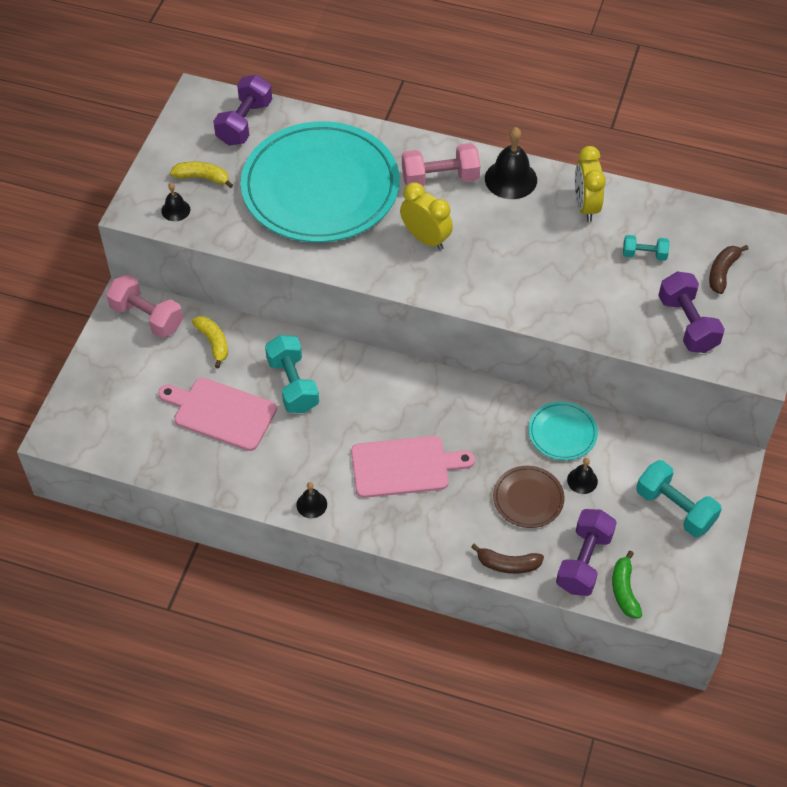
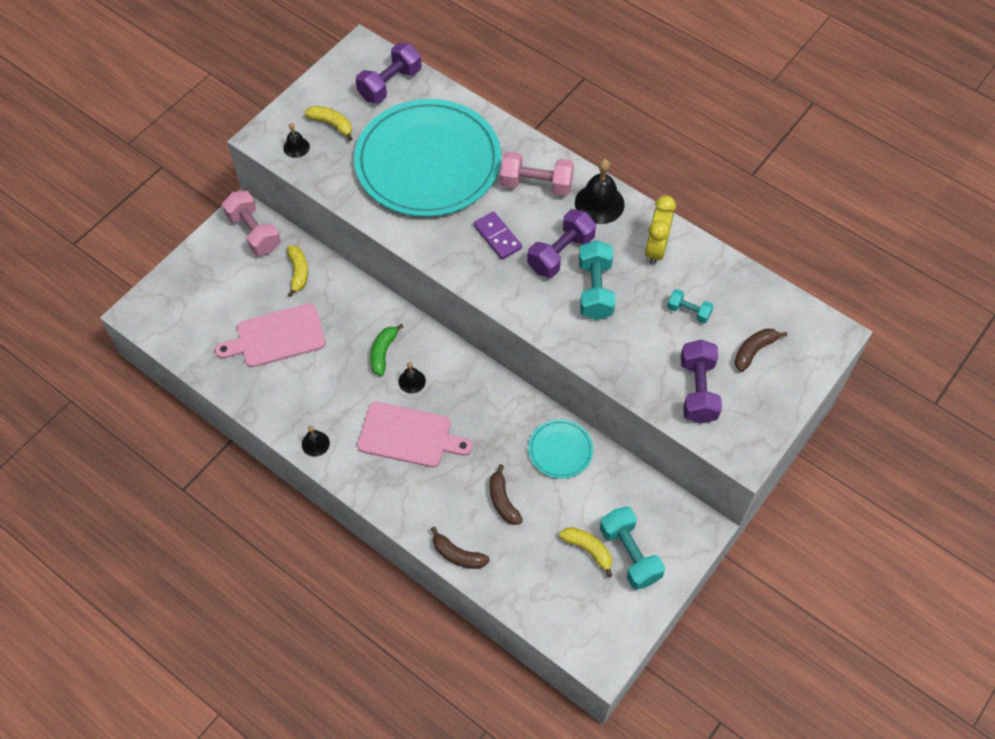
camera: 20 degrees right, 5 degrees up
pink cutting board [158,378,277,451] -> pink cutting board turned 60 degrees counterclockwise [215,303,326,367]
turquoise dumbbell [265,335,319,413] -> turquoise dumbbell moved to [579,240,615,320]
yellow clock [400,182,453,250] -> purple domino [474,211,522,260]
brown plate [493,466,565,528] -> brown banana [490,464,523,525]
purple dumbbell [556,509,617,596] -> purple dumbbell moved to [527,209,596,278]
black bell [567,458,598,494] -> black bell moved to [399,362,426,394]
green banana [612,551,642,619] -> green banana moved to [370,324,403,376]
none -> yellow banana [559,527,612,577]

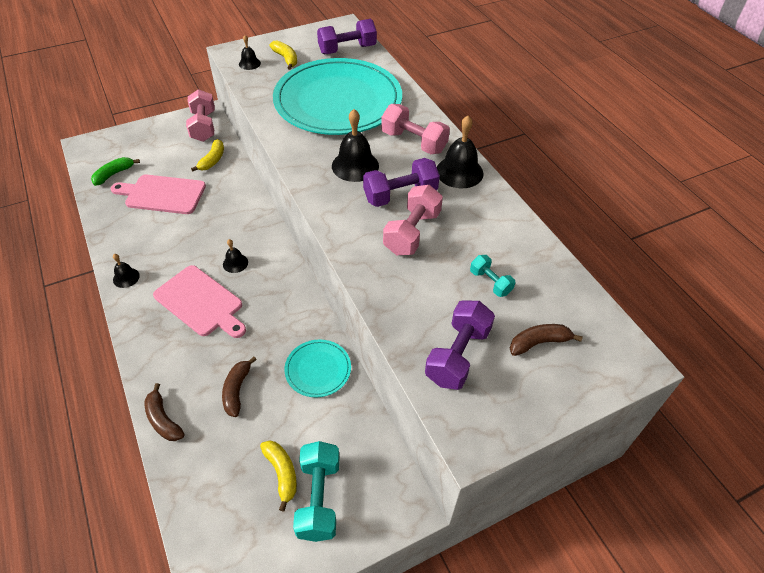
camera: 25 degrees right, 10 degrees down
green banana [370,324,403,376] -> green banana moved to [91,157,140,186]
purple domino [474,211,522,260] -> black bell [332,109,379,182]
turquoise dumbbell [579,240,615,320] -> pink dumbbell [383,185,443,255]
yellow clock [645,195,676,265] -> none

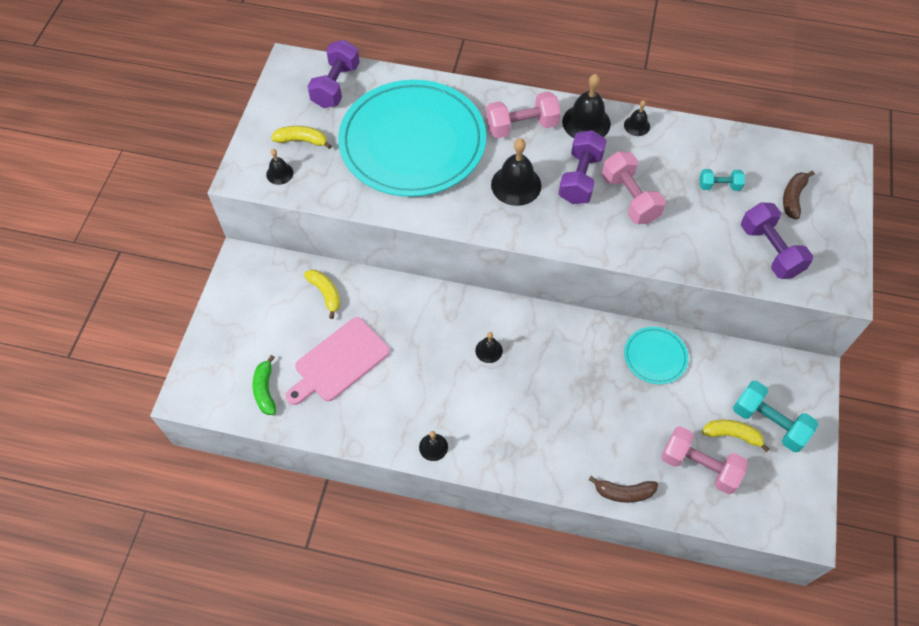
camera: 50 degrees left, 10 degrees up
pink cutting board [153,265,246,338] -> none
pink dumbbell [186,89,215,142] -> pink dumbbell moved to [661,426,748,494]
brown banana [222,357,257,417] -> none
none -> black bell [624,100,650,136]

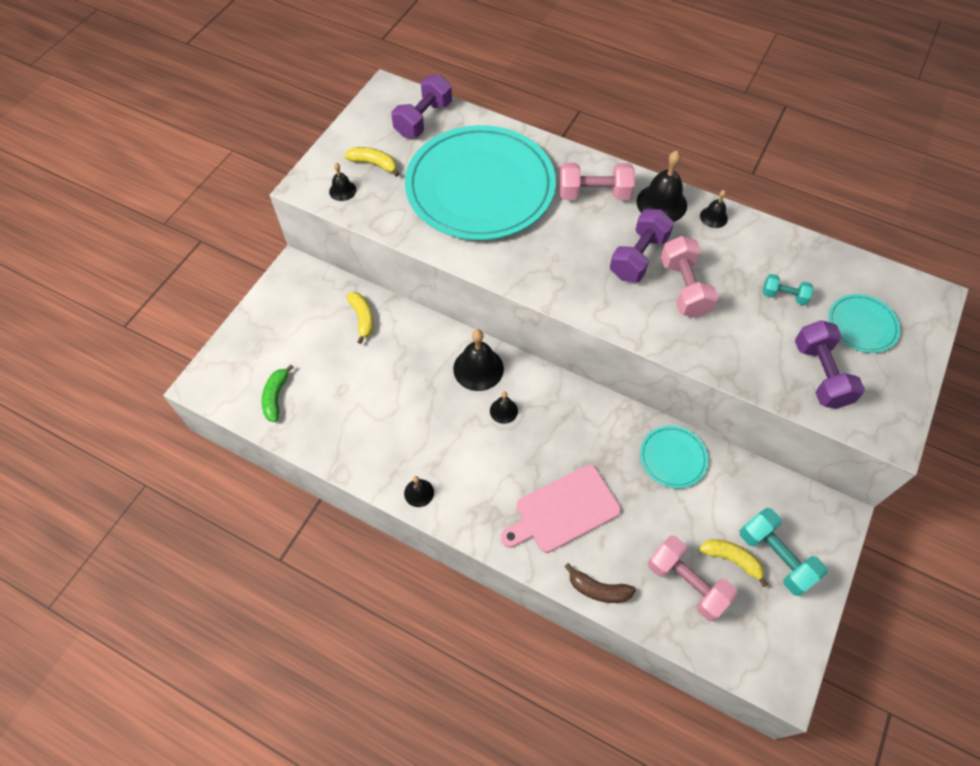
camera: 15 degrees right, 0 degrees up
pink cutting board [286,317,390,405] -> pink cutting board moved to [501,465,621,553]
black bell [491,138,542,206] -> black bell moved to [453,329,504,391]
brown banana [783,171,815,220] -> turquoise plate [828,294,900,353]

